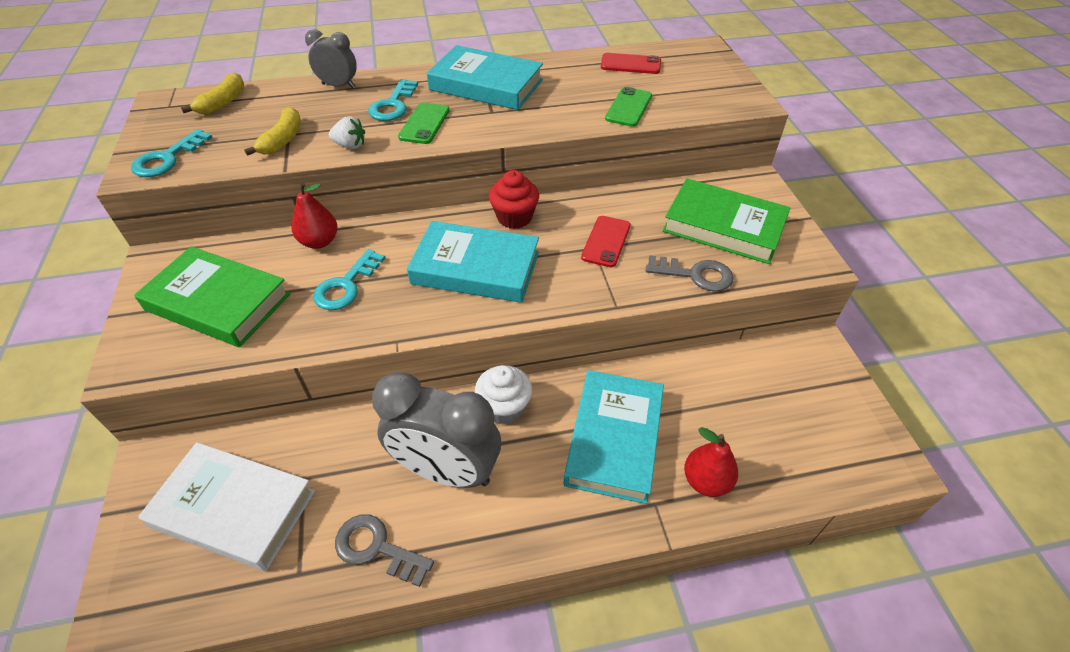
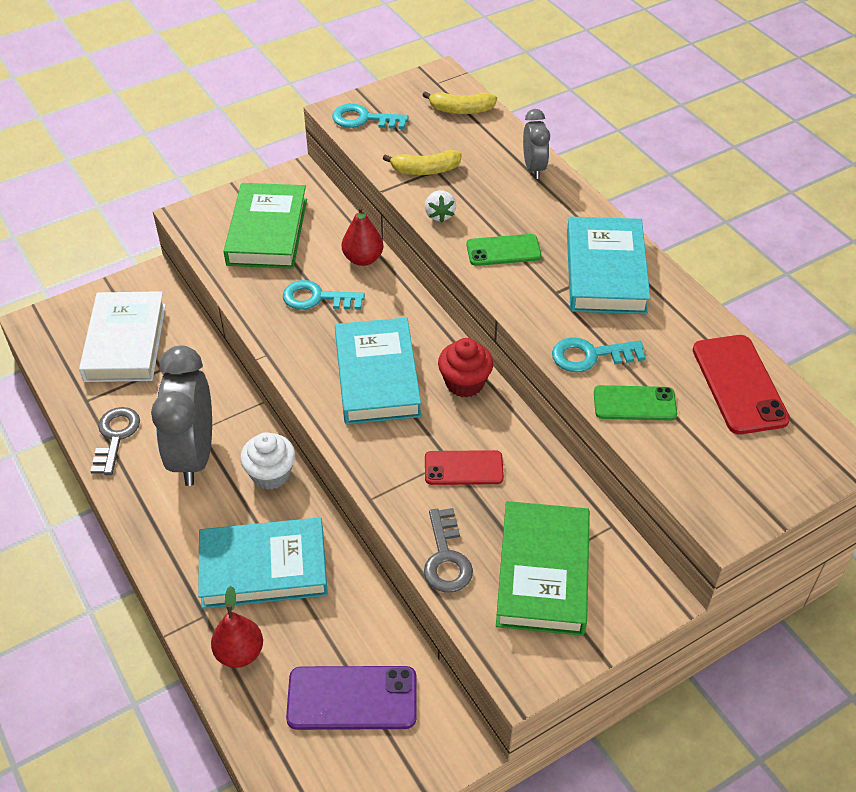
camera: 70 degrees right, 0 degrees up
turquoise key [368,79,418,121] -> turquoise key moved to [552,337,646,373]
red phone [601,53,661,74] -> red phone [693,335,790,434], size x1.53
none -> purple phone [286,666,417,730]

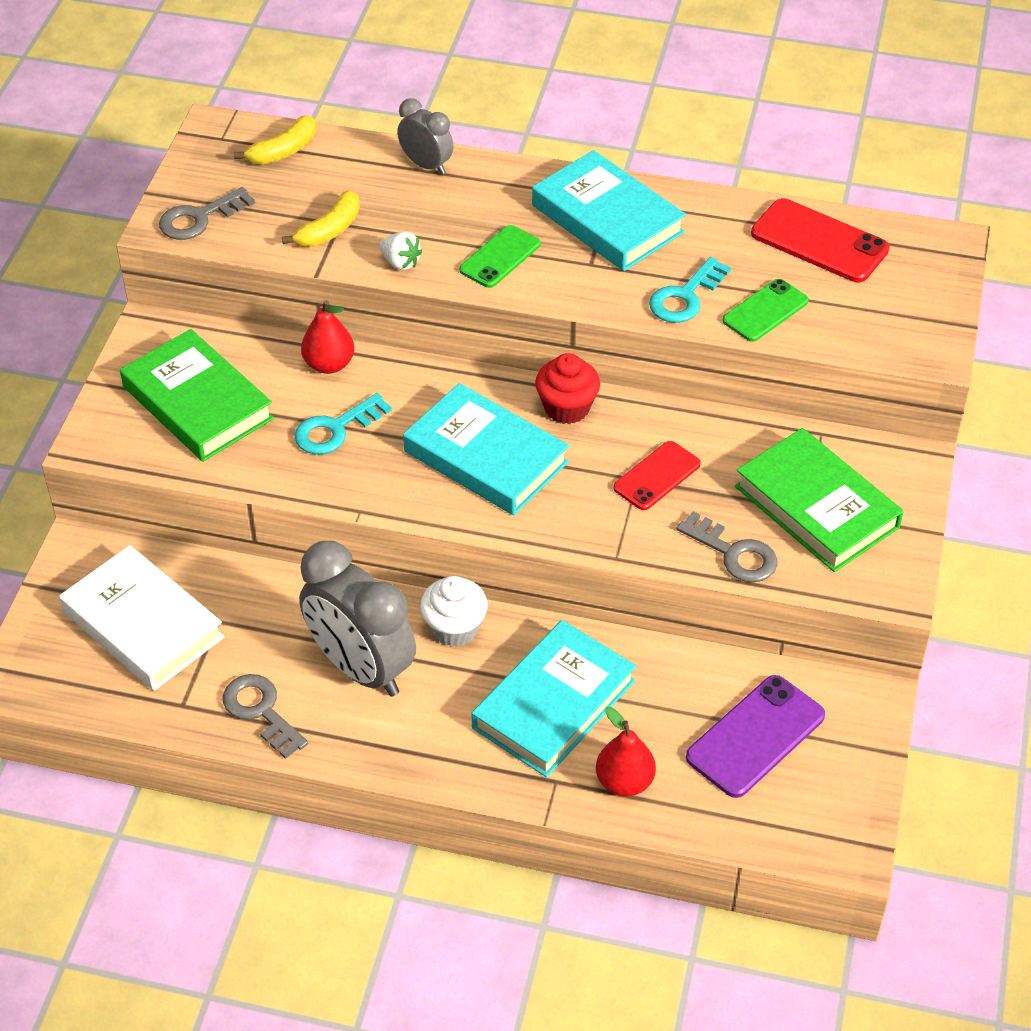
camera: 45 degrees left, 0 degrees up
turquoise key [332,104,409,129] -> grey key [159,187,255,240]

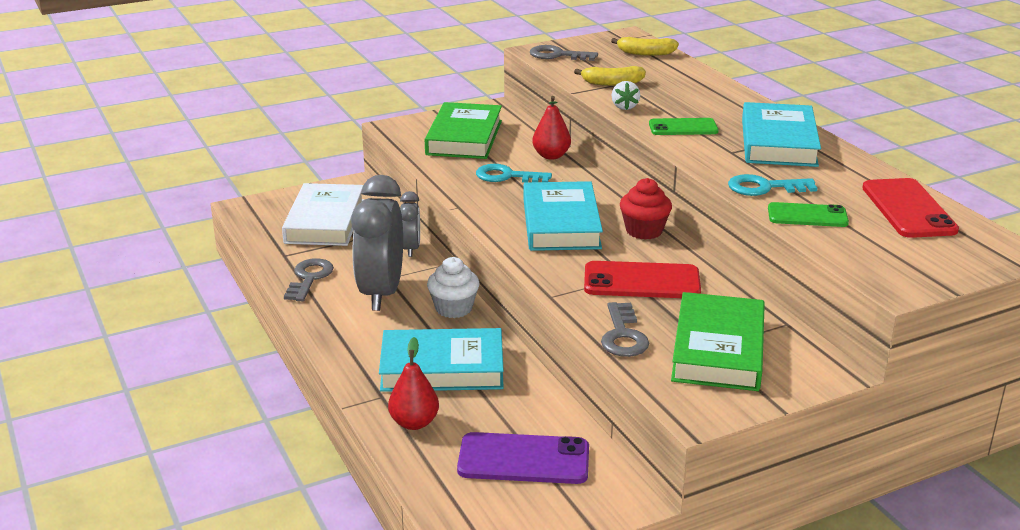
camera: 50 degrees right, 20 degrees down
grey clock [397,98,454,175] -> grey clock moved to [400,191,420,257]
red phone [613,441,701,510] -> red phone [584,261,701,298], size x1.53

